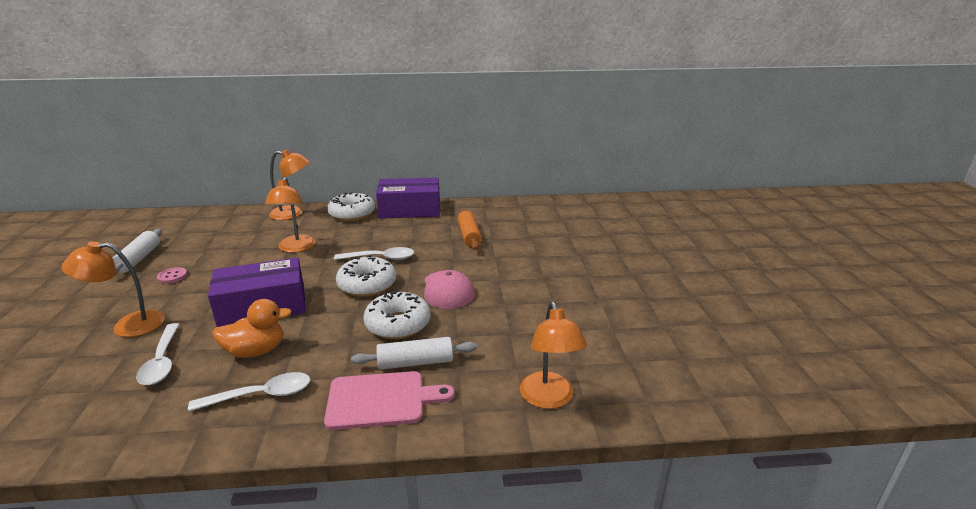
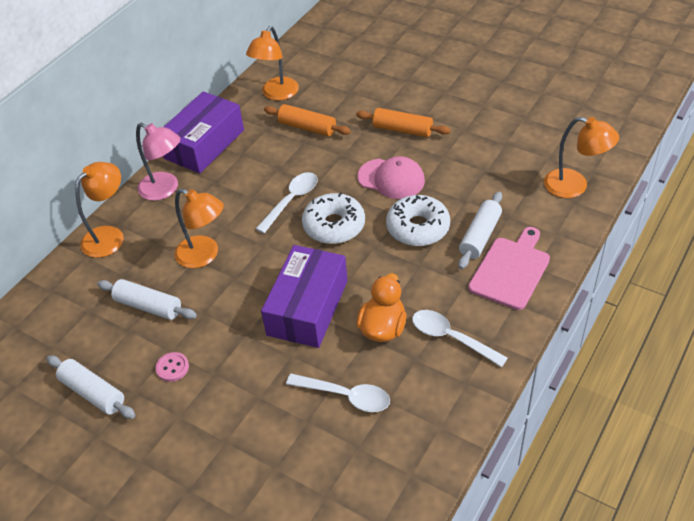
camera: 50 degrees left, 20 degrees up
orange lamp [62,241,165,337] -> orange lamp moved to [246,26,299,100]
white spoon [188,372,311,412] -> white spoon turned 75 degrees counterclockwise [412,310,508,367]
white donut [327,192,375,221] -> pink lamp [136,123,181,201]
none -> white rolling pin [97,279,197,320]
none -> orange rolling pin [356,108,451,137]

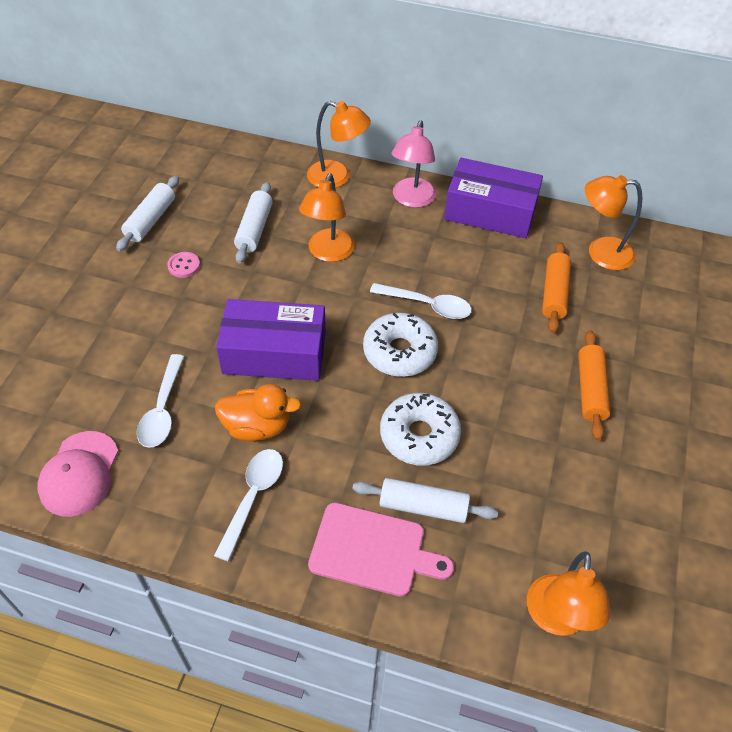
camera: 70 degrees right, 5 degrees up
pink cap [357,156,425,199] -> pink cap moved to [37,431,119,517]

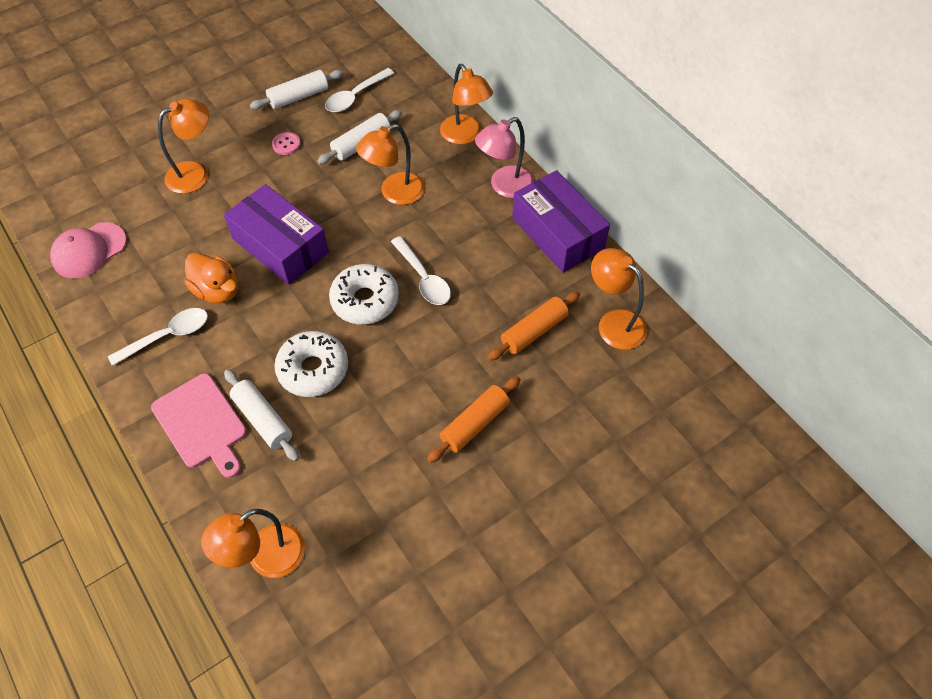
camera: 40 degrees right, 5 degrees up
white spoon [137,354,184,448] -> white spoon moved to [325,68,394,112]
none -> orange lamp [158,99,209,194]

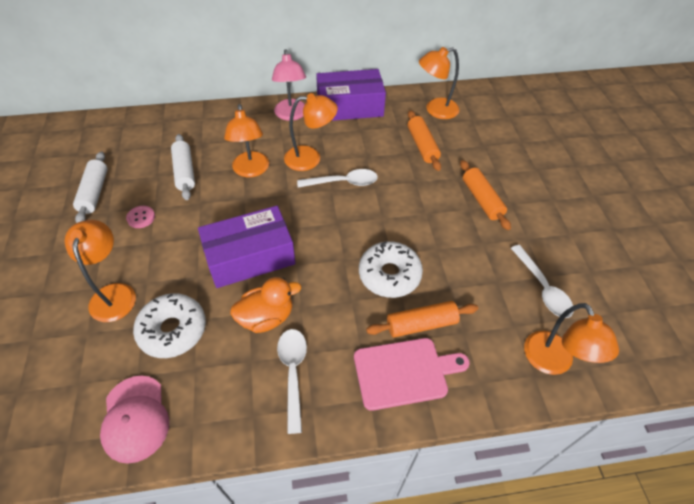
camera: 65 degrees left, 5 degrees down
white rolling pin [224,369,299,461] -> orange rolling pin [366,301,478,337]
white spoon [325,68,394,112] -> white spoon moved to [511,245,574,318]
white donut [329,264,399,325] -> white donut moved to [133,293,206,358]
orange lamp [440,64,493,145] -> orange lamp moved to [284,93,338,171]

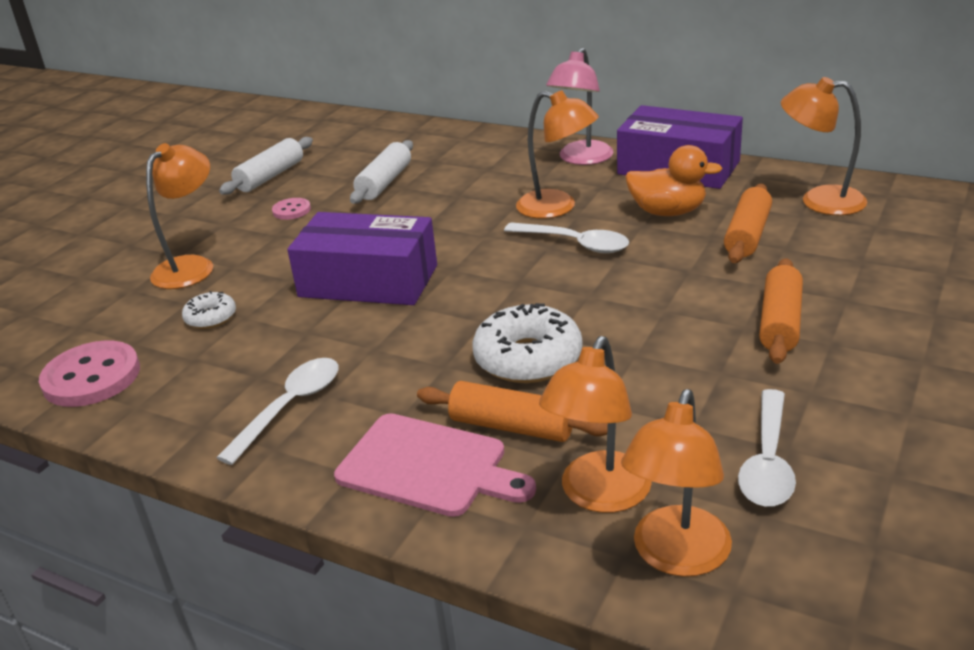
camera: 40 degrees right, 20 degrees down
pink cap [100,376,169,464] -> pink button [39,340,140,407]
white donut [133,293,206,358] -> white donut [182,291,236,329], size x0.54
orange lamp [224,104,269,177] -> orange lamp moved to [539,336,652,513]
orange duck [230,277,301,333] -> orange duck moved to [625,145,723,216]

